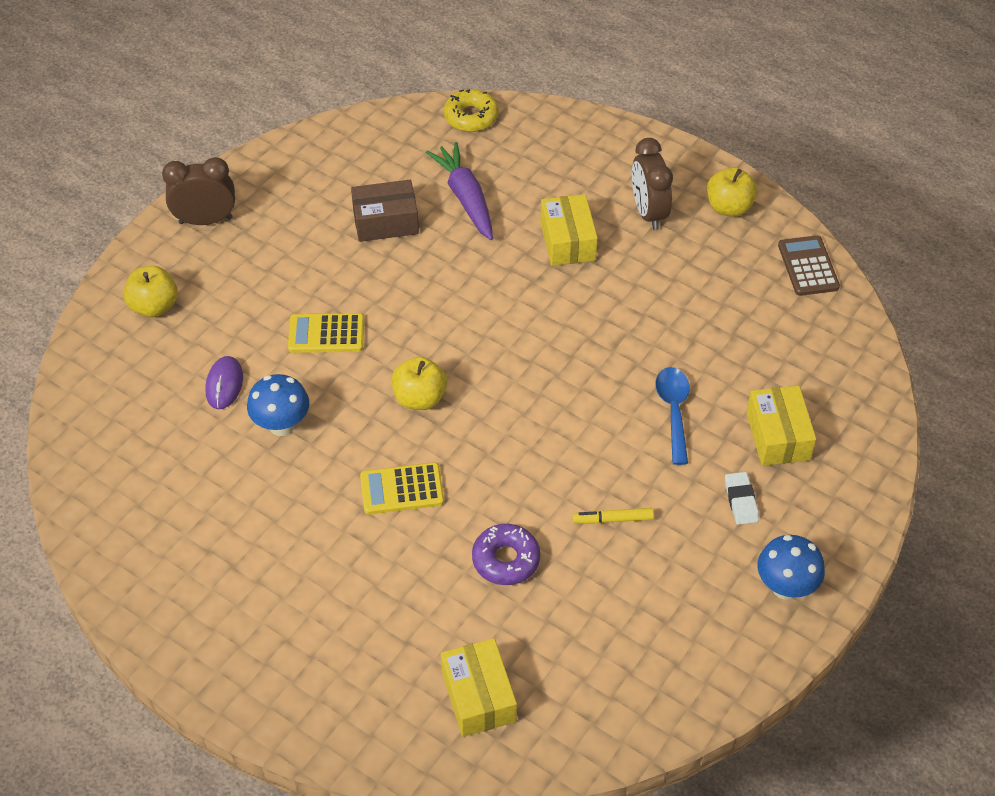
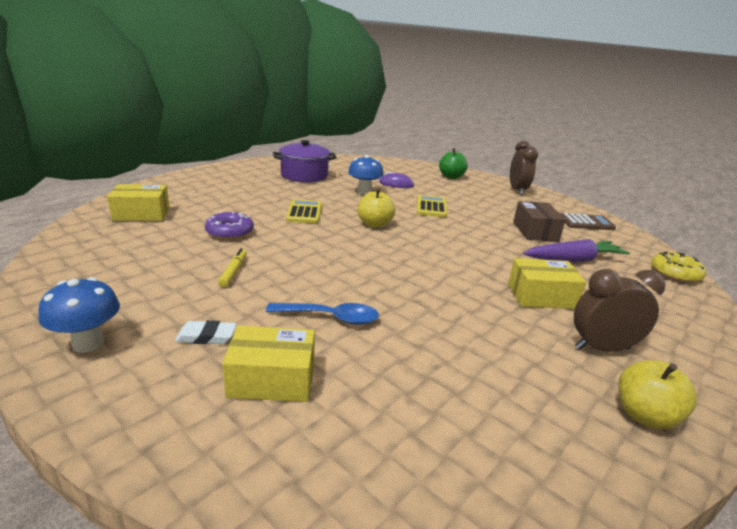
camera: 95 degrees right, 25 degrees down
yellow apple [124,266,178,317] -> green apple [439,148,468,179]
brown calculator [778,235,840,296] -> brown calculator moved to [560,213,616,230]
none -> purple pot [273,140,337,183]

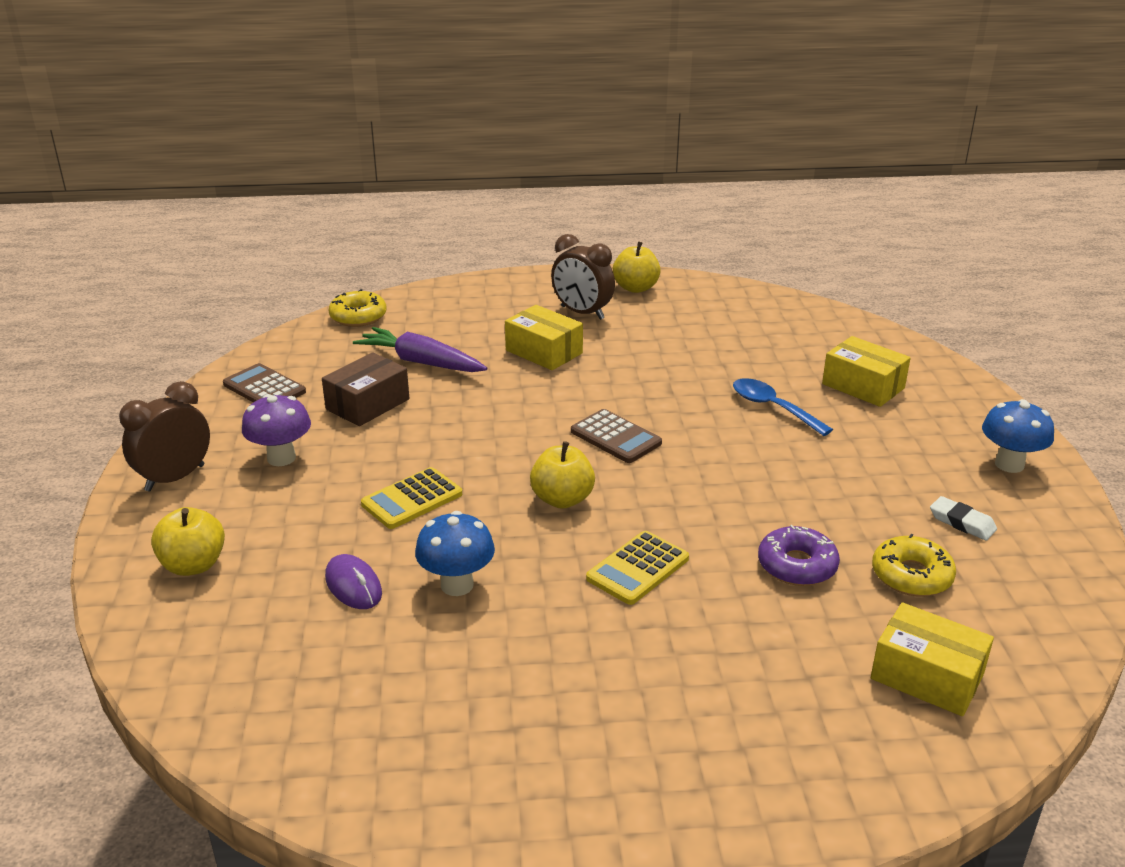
camera: 135 degrees left, 5 degrees up
white eraser [175,320,237,344] -> white eraser moved to [930,496,997,541]
yellow marker [218,248,247,287] -> none
purple pot [273,140,337,183] -> none
green apple [439,148,468,179] -> yellow apple [151,507,225,576]
none -> purple mushroom [242,394,311,466]
none -> brown calculator [571,409,662,463]
none -> yellow donut [872,534,956,596]

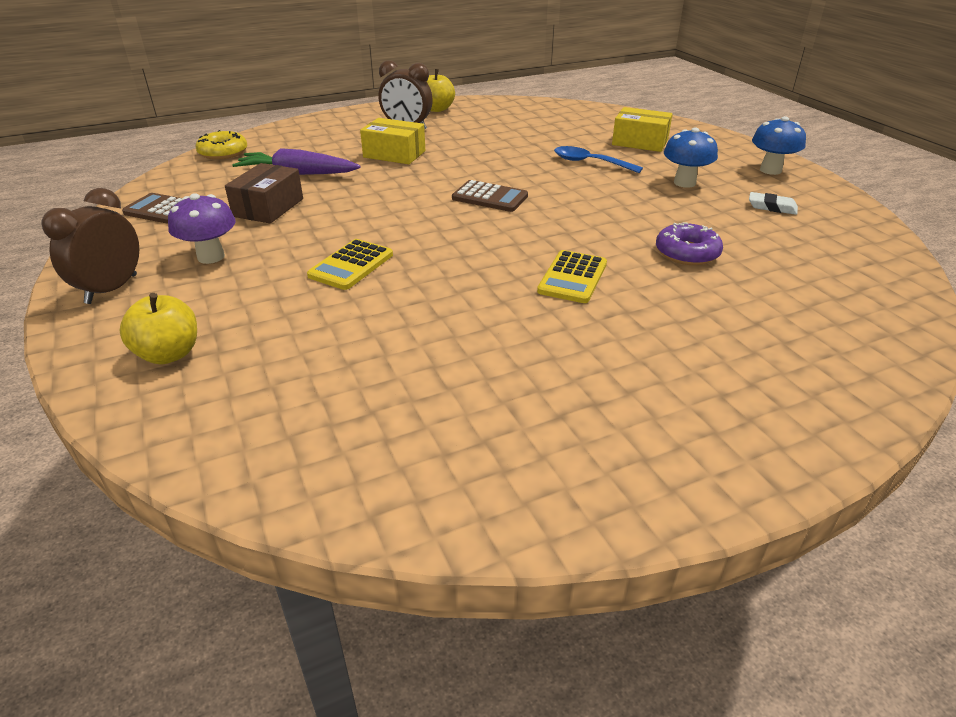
camera: 20 degrees left, 5 degrees up
purple mouse [325,554,382,609] -> none
blue mushroom [415,511,495,596] -> blue mushroom moved to [664,127,718,188]
yellow apple [530,441,595,509] -> none
yellow box [871,602,994,716] -> none
yellow donut [872,534,956,596] -> none

